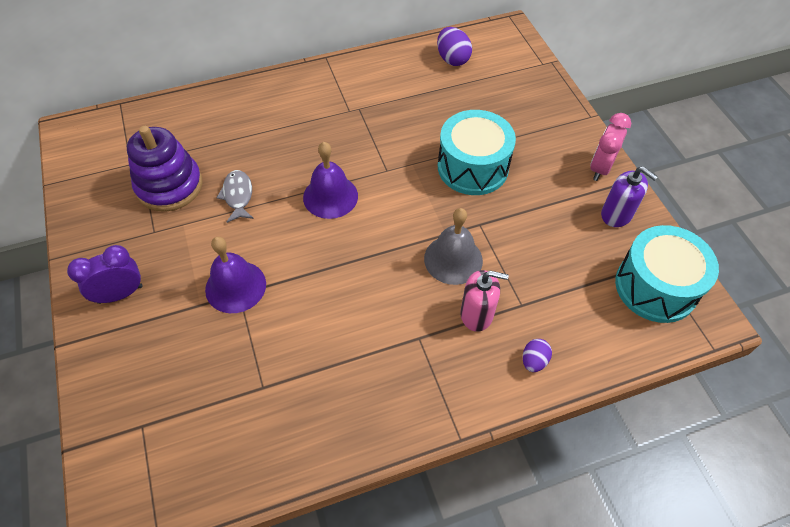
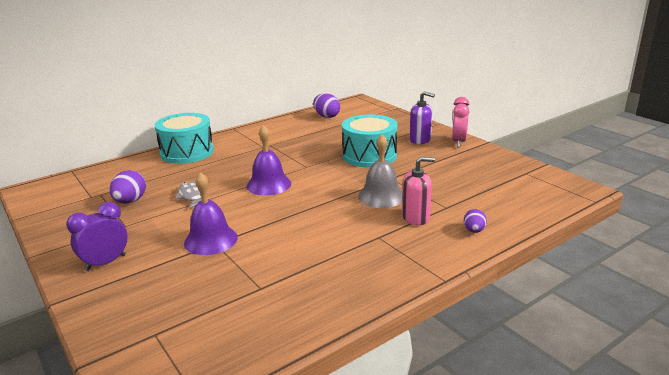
camera: 15 degrees left, 30 degrees down
purple stacking toy [127,126,202,212] -> purple egg [109,170,146,204]
purple soap dispenser [601,166,658,227] -> purple soap dispenser moved to [410,92,435,144]
turquoise drum [615,225,719,323] -> turquoise drum moved to [155,113,214,164]

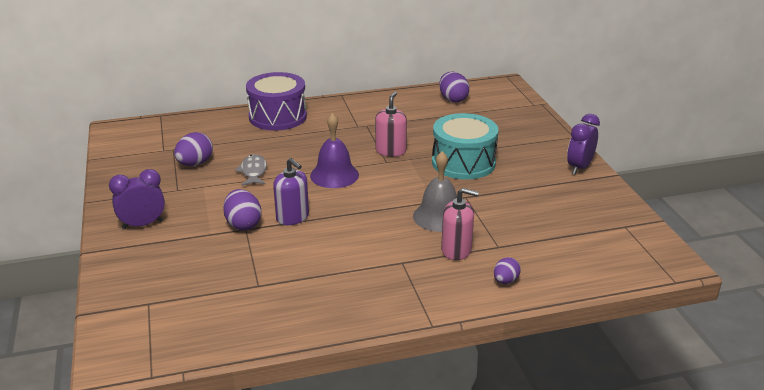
camera: 20 degrees right, 5 degrees up
turquoise drum [155,113,214,164] -> purple drum [246,72,307,131]
purple bell [184,172,238,255] -> purple egg [223,189,262,231]
purple soap dispenser [410,92,435,144] -> purple soap dispenser moved to [273,158,309,225]
pink clock [452,97,469,147] -> purple clock [567,114,600,175]
none -> pink soap dispenser [375,92,407,157]

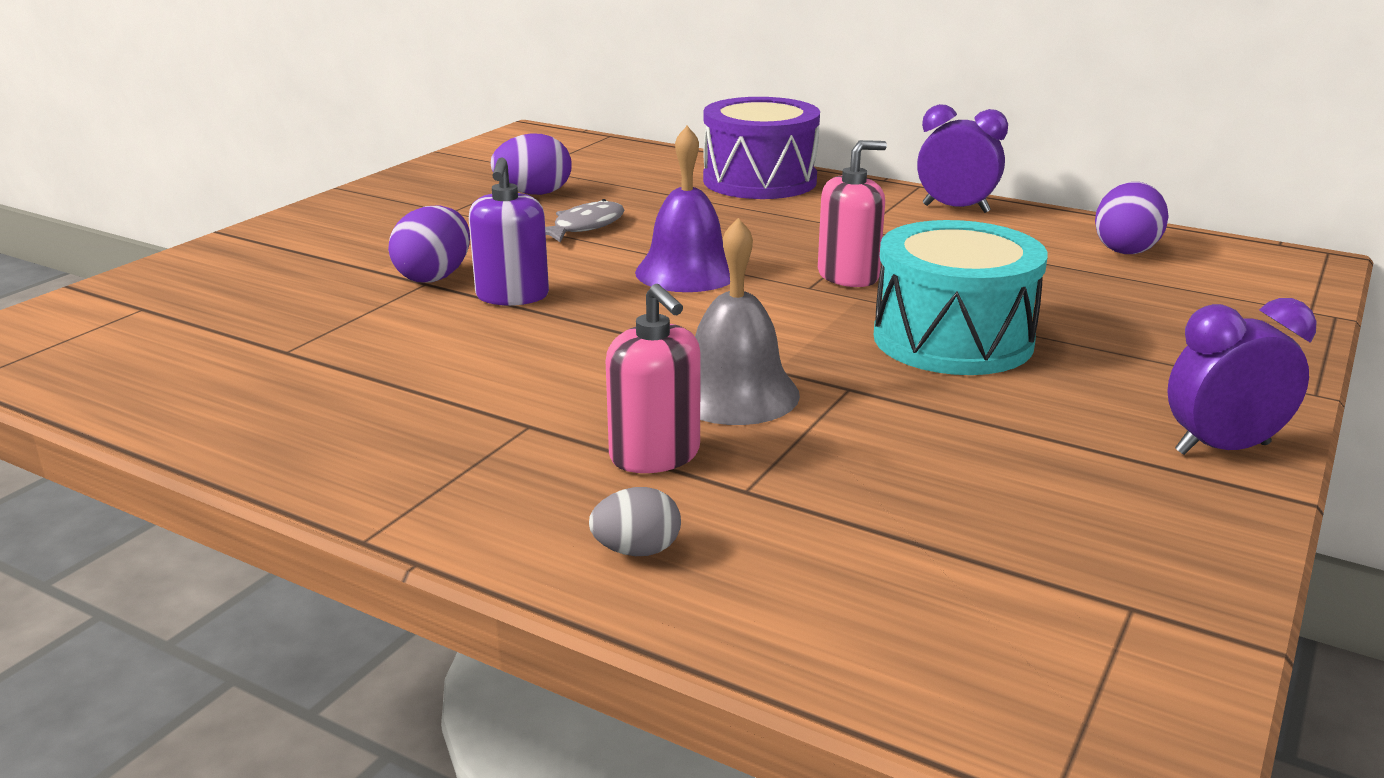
camera: 45 degrees right, 5 degrees down
purple clock [109,169,165,229] -> purple clock moved to [917,104,1008,213]
purple egg [494,257,521,284] -> grey egg [589,487,681,556]

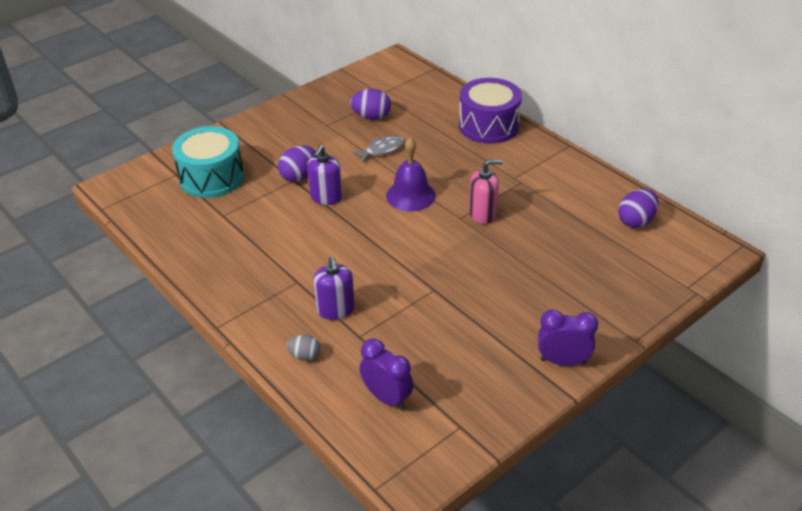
camera: 20 degrees right, 15 degrees up
pink soap dispenser [606,284,701,473] -> purple soap dispenser [313,256,355,320]
grey bell [695,218,800,425] -> none
turquoise drum [874,220,1048,375] -> turquoise drum moved to [172,126,244,198]
purple clock [917,104,1008,213] -> purple clock moved to [359,339,413,410]

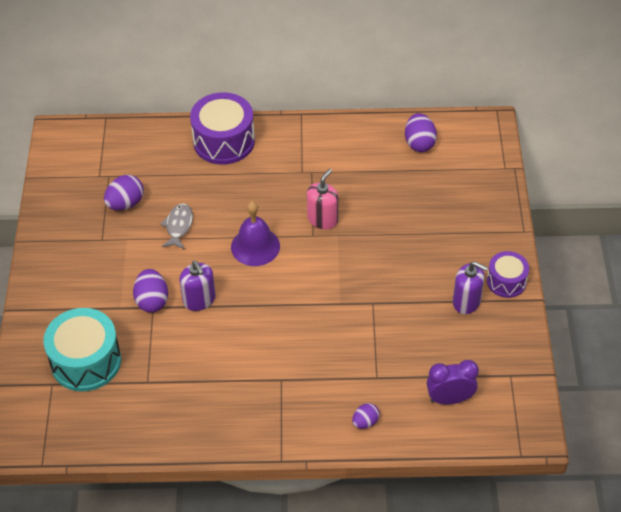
camera: 50 degrees left, 10 degrees up
grey egg [287,335,320,361] -> purple egg [352,403,380,429]
purple soap dispenser [313,256,355,320] -> purple soap dispenser moved to [453,261,488,314]
purple clock [538,310,598,366] -> purple drum [487,251,529,298]

